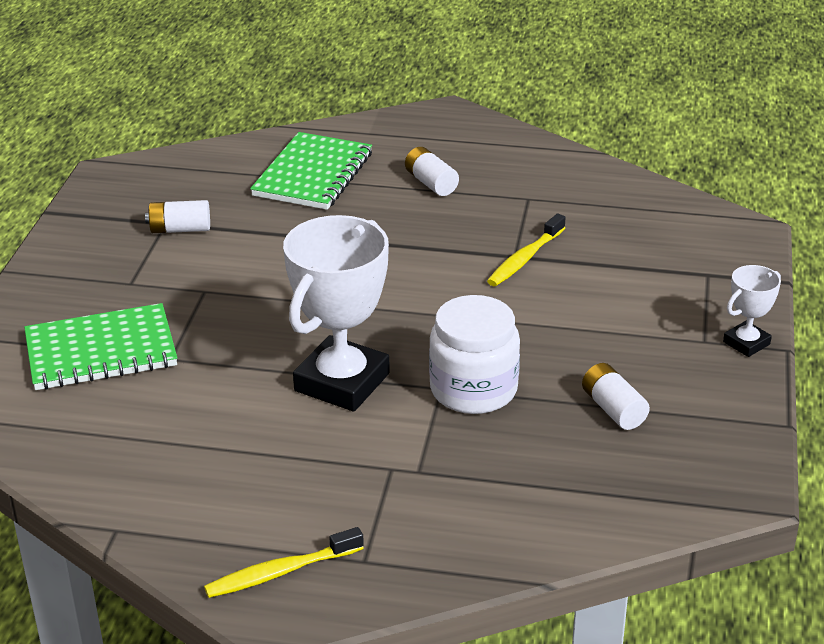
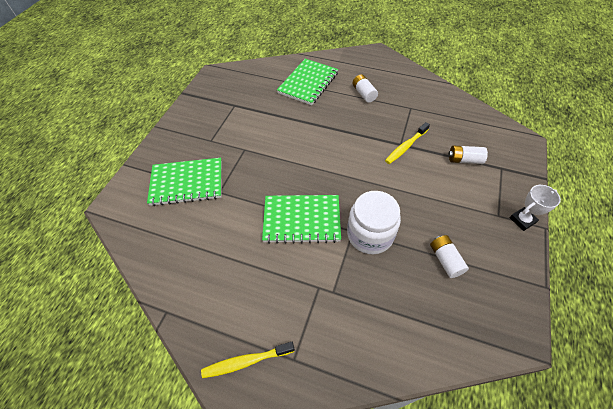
camera: 10 degrees right, 20 degrees up
white battery [145,200,210,233] -> white battery moved to [448,146,488,164]
white trophy [283,215,390,412] -> green notebook [262,195,341,244]

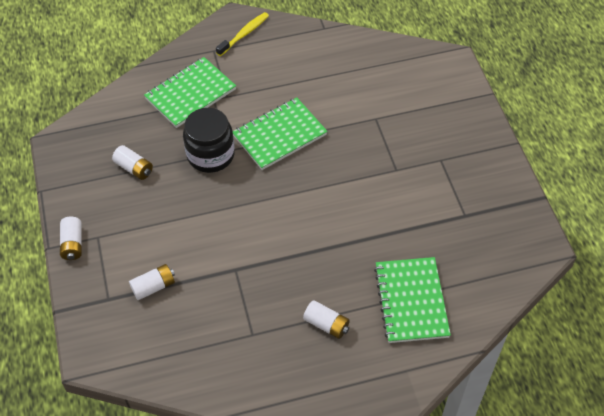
camera: 145 degrees right, 0 degrees up
green notebook [147,158,222,206] -> green notebook moved to [144,57,236,128]
white jar [347,191,401,254] -> black jar [183,108,235,173]
yellow toothbrush [385,122,430,164] -> none
white trophy [509,185,561,231] -> white battery [60,217,82,260]

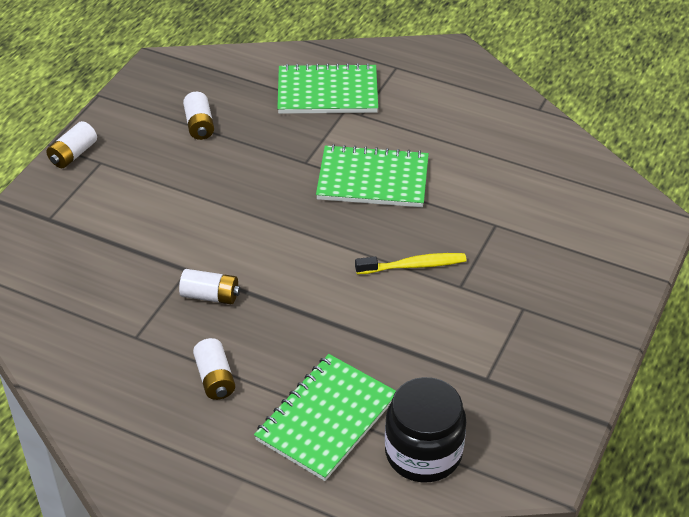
camera: 40 degrees right, 10 degrees down
white battery [129,264,175,300] -> white battery moved to [179,269,240,304]
black jar [183,108,235,173] -> black jar moved to [385,377,466,482]
yellow toothbrush [216,12,269,56] -> yellow toothbrush moved to [355,253,466,274]

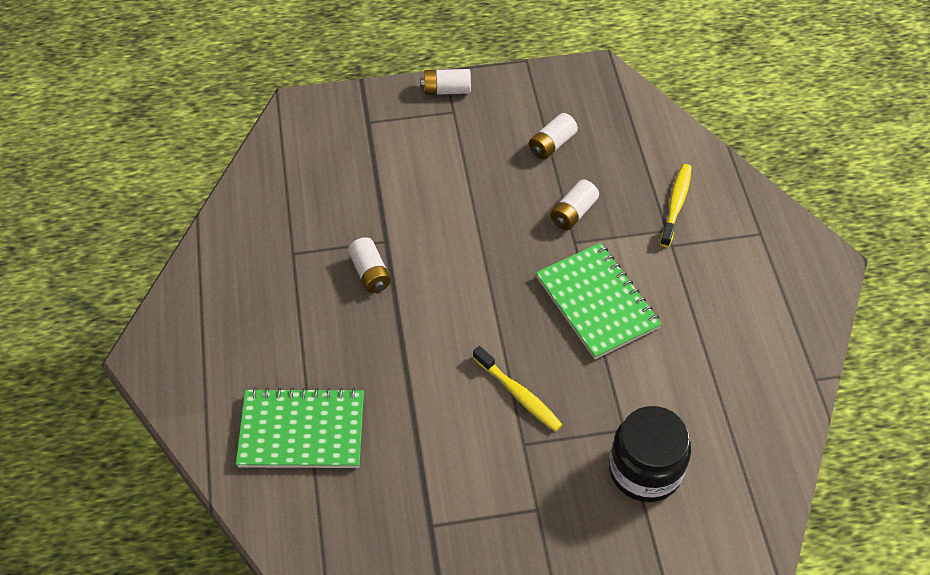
camera: 55 degrees right, 10 degrees up
white battery [193,338,235,400] -> white battery moved to [550,179,599,230]
green notebook [277,63,378,114] -> yellow toothbrush [660,164,692,247]
black jar [385,377,466,482] -> black jar moved to [609,406,691,502]

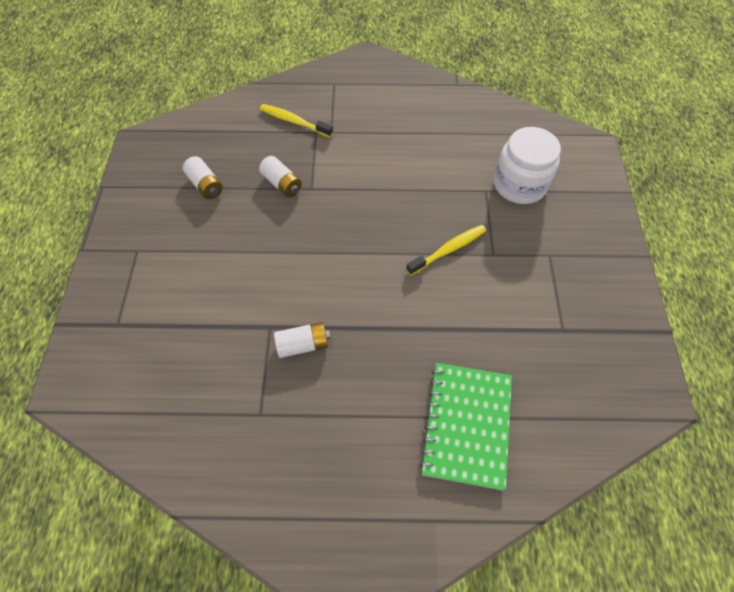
camera: 80 degrees left, 5 degrees up
white battery [421,69,471,95] -> none
green notebook [536,243,662,359] -> none
black jar [609,406,691,502] -> white jar [494,127,561,204]

